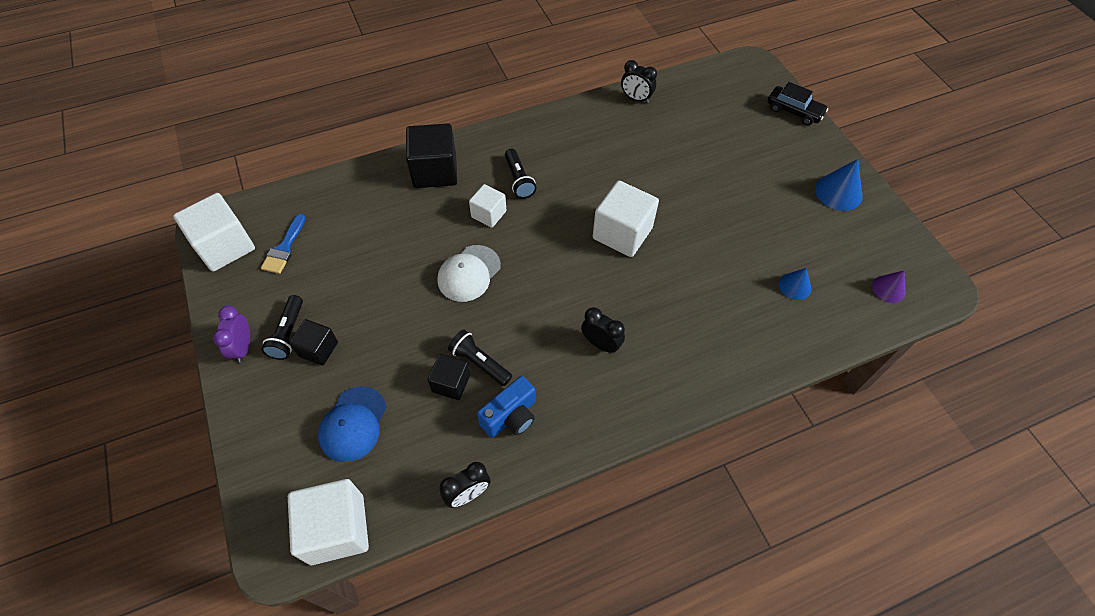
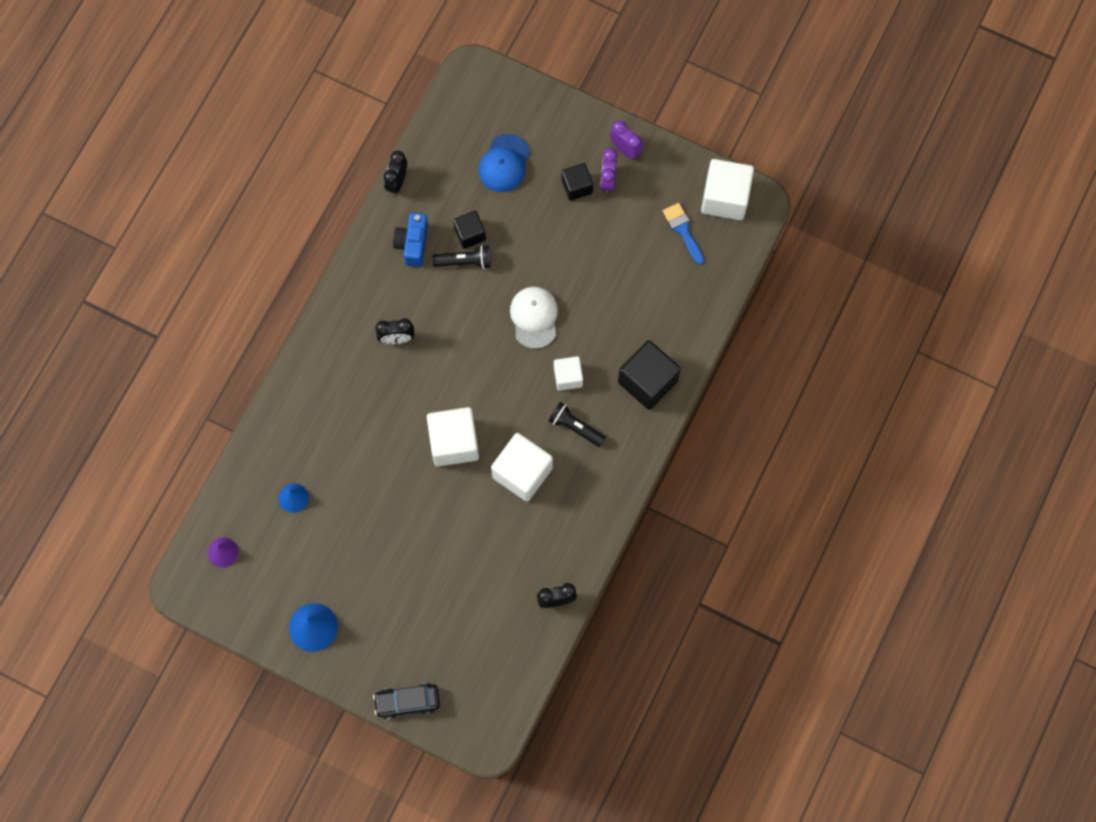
camera: 140 degrees right, 15 degrees up
black flashlight [261,295,303,360] -> purple clock [600,148,618,193]
white cube [288,479,369,565] -> white cube moved to [491,433,553,502]
blue cap [318,386,386,462] -> blue cap turned 135 degrees counterclockwise [479,134,530,192]

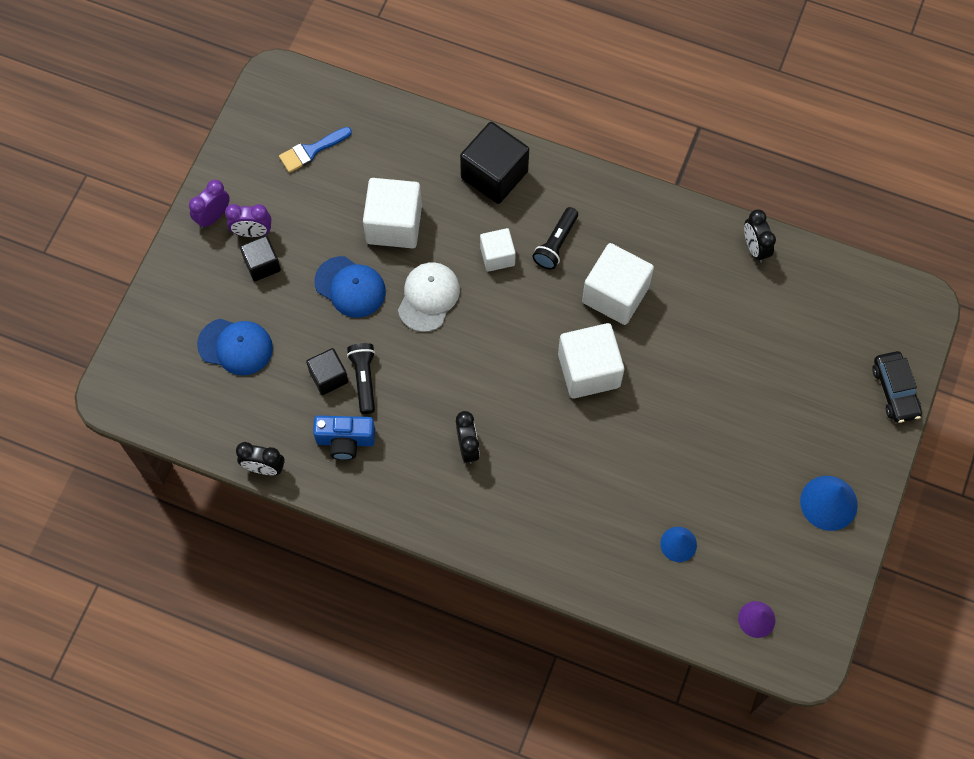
camera: 95 degrees left, 5 degrees down
white cap [510,287,558,349] -> white cap turned 120 degrees clockwise [398,262,460,332]
white cube [701,159,754,220] -> white cube moved to [363,178,422,248]
none -> blue cap [314,256,386,318]

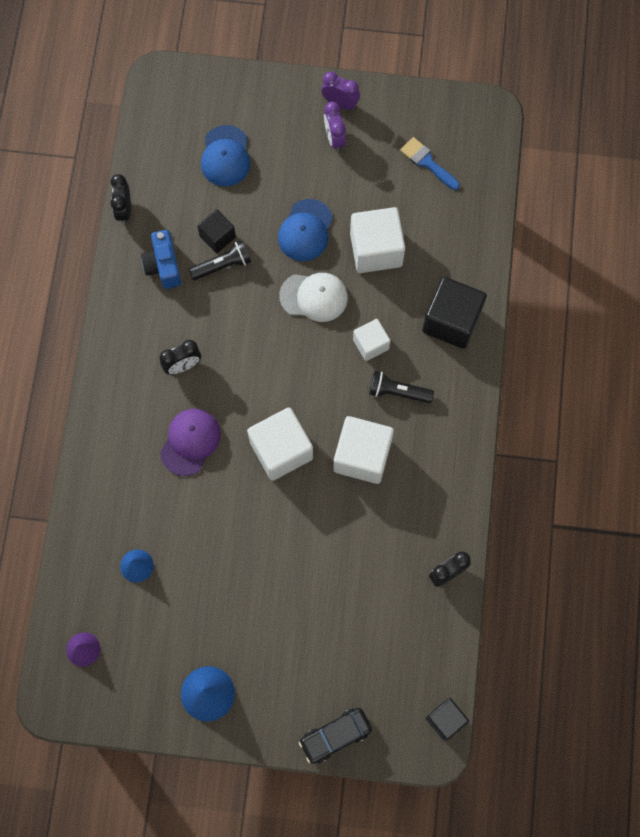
camera: 75 degrees right, 5 degrees up
black cube [240,236,281,281] -> black cube moved to [426,698,469,741]
none -> purple cap [160,409,221,476]

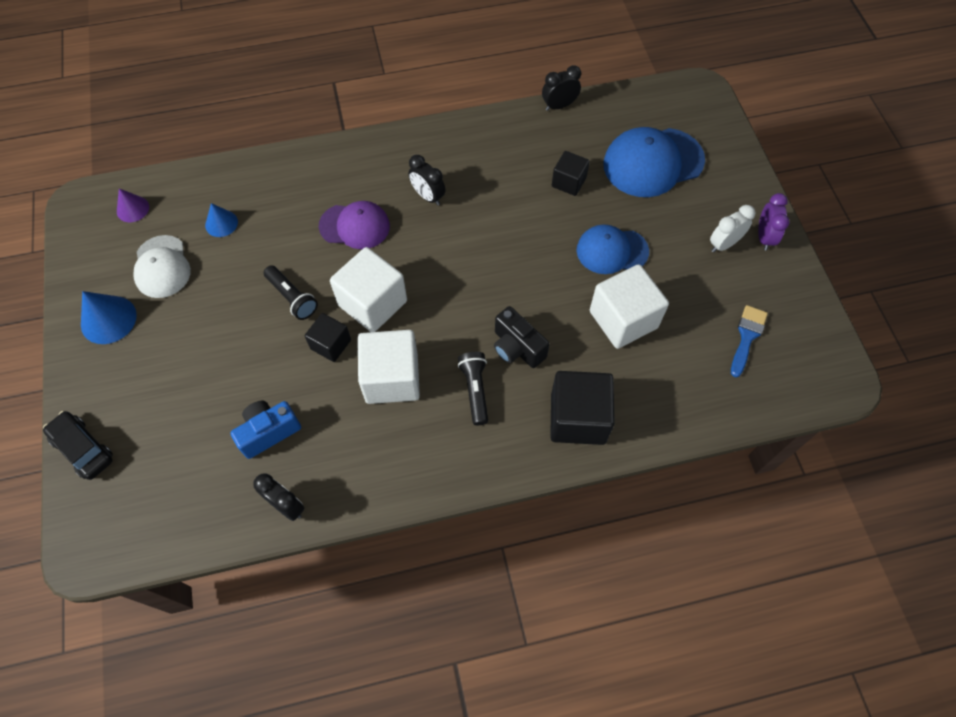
camera: 70 degrees right, 10 degrees down
blue camera [141,230,181,289] -> blue camera moved to [230,401,301,459]
black flashlight [189,241,251,280] -> black flashlight moved to [264,265,318,320]
blue cap [201,125,250,187] -> blue cap [603,127,705,197], size x1.52
white cap [279,273,348,322] -> white cap moved to [133,235,191,298]
purple clock [324,102,346,151] -> white clock [710,205,755,253]
white cube [353,319,390,361] -> black camera [494,306,549,368]
black cube [426,698,469,741] -> black cube moved to [305,313,351,362]

